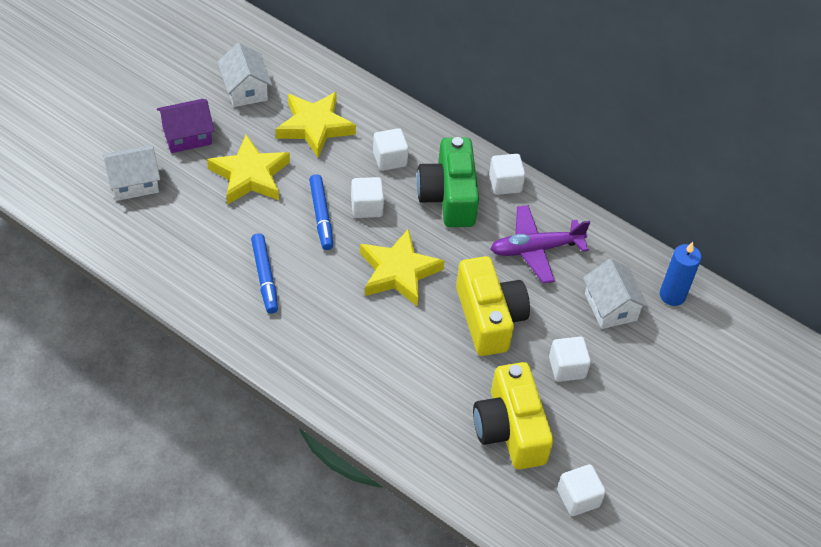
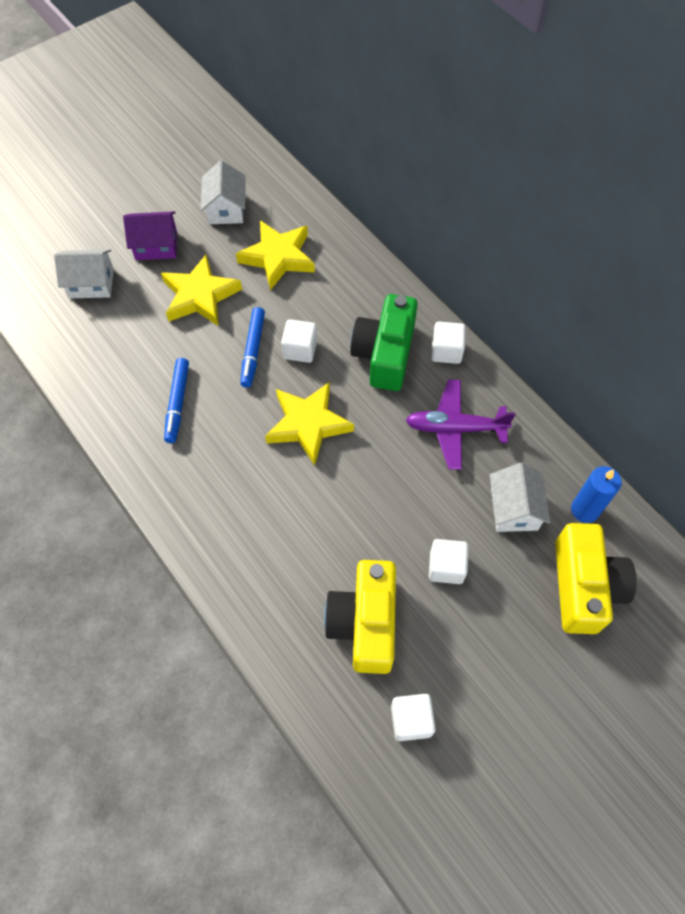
camera: 20 degrees right, 10 degrees up
white cube [373,128,408,171] -> none
yellow camera [456,256,530,356] -> yellow camera moved to [555,523,637,634]

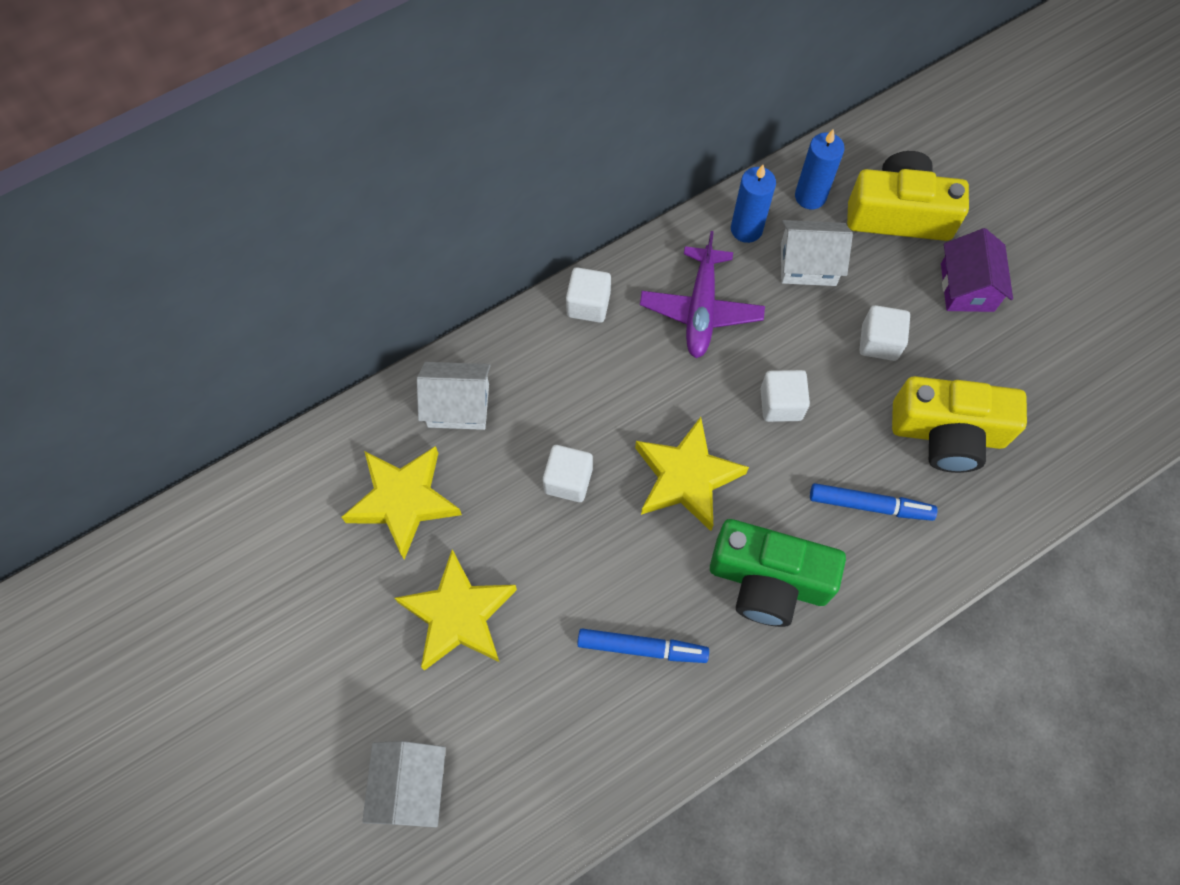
camera: 85 degrees left, 5 degrees up
purple house [123,211,177,260] -> purple house moved to [941,228,1013,312]
white house [201,160,246,224] -> white house moved to [417,362,490,430]
blue marker [240,307,265,388] -> blue marker moved to [810,483,938,521]
green camera [350,294,418,391] -> green camera moved to [710,519,846,627]
white cube [391,694,436,741] -> white cube moved to [761,370,810,422]
none -> blue candle [731,165,776,243]

